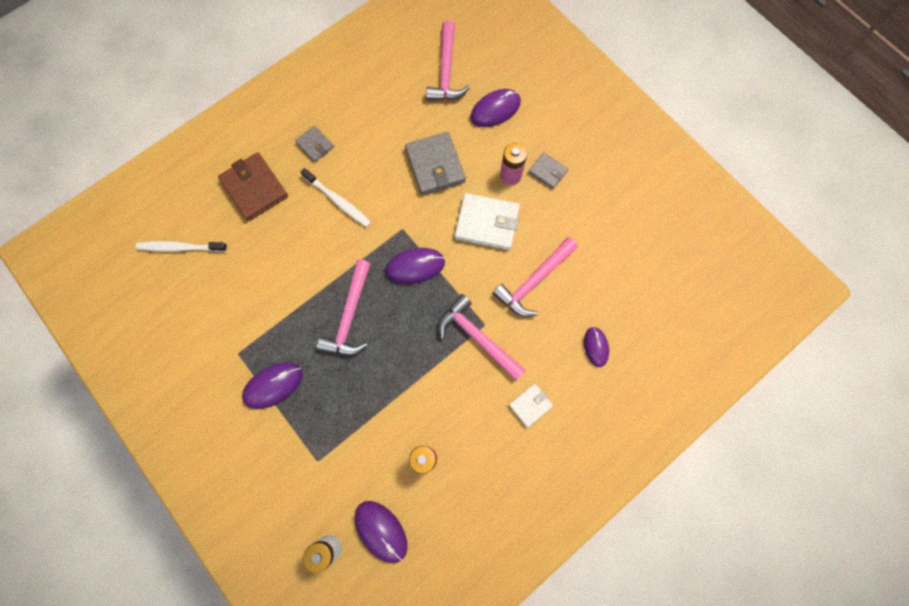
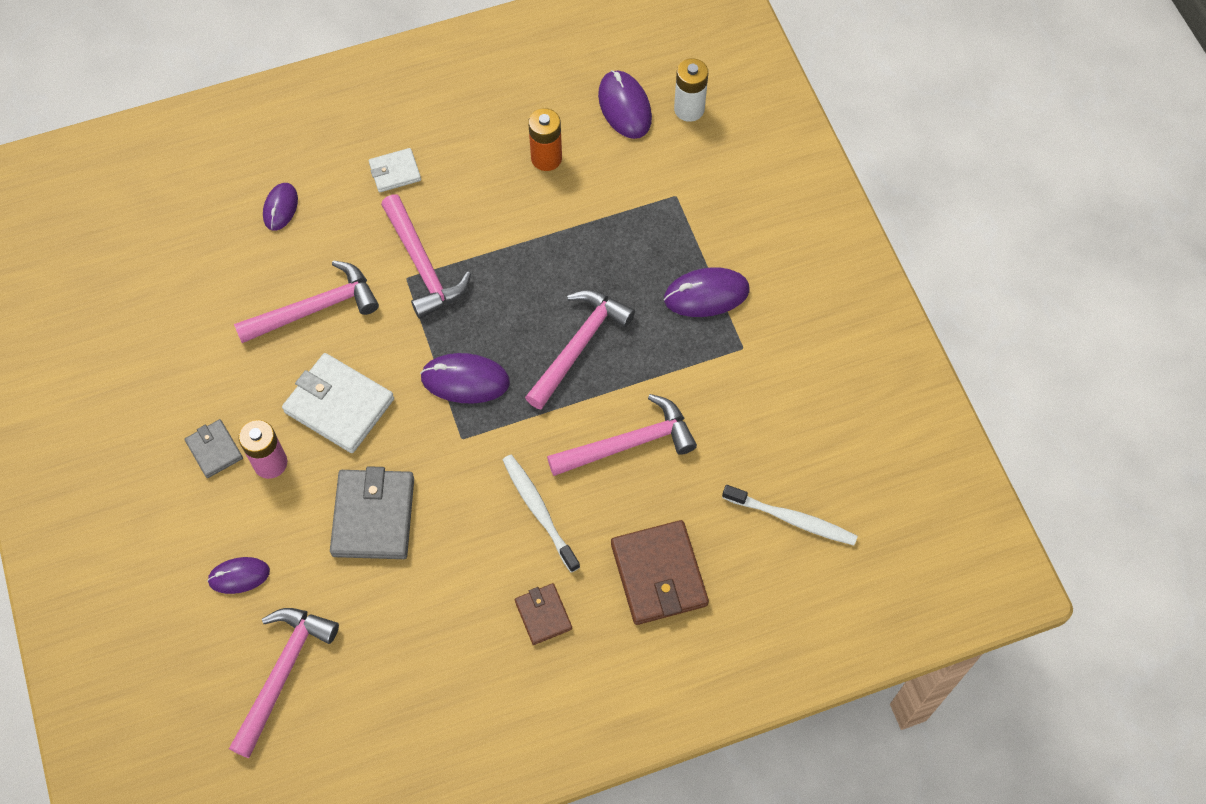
camera: 160 degrees left, 10 degrees down
grey wallet [295,126,334,162] -> brown wallet [515,583,572,645]
purple mouse [470,89,521,127] -> purple mouse [207,557,270,594], size x0.65
none -> pink hammer [547,394,697,476]

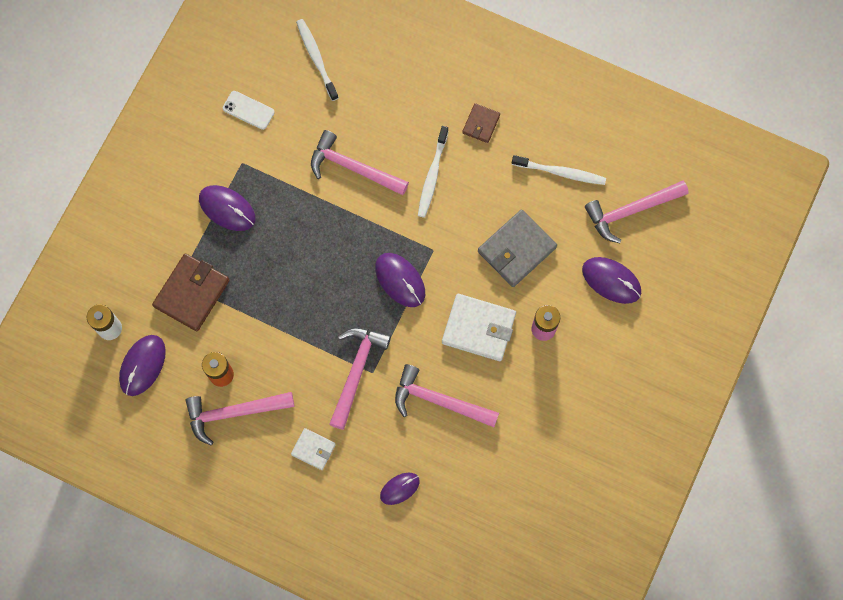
camera: 135 degrees left, 10 degrees up
grey wallet [184,419,243,478] -> none
purple mouse [207,557,270,594] -> purple mouse [582,257,641,304], size x1.54
white wallet [282,353,394,453] -> white wallet turned 60 degrees counterclockwise [442,294,516,361]
pink hammer [525,290,635,409] -> pink hammer moved to [185,392,294,446]
brown wallet [611,520,709,625] -> brown wallet moved to [152,254,230,331]
none -> white phone [223,91,275,130]
none -> white toothbrush [512,155,606,185]

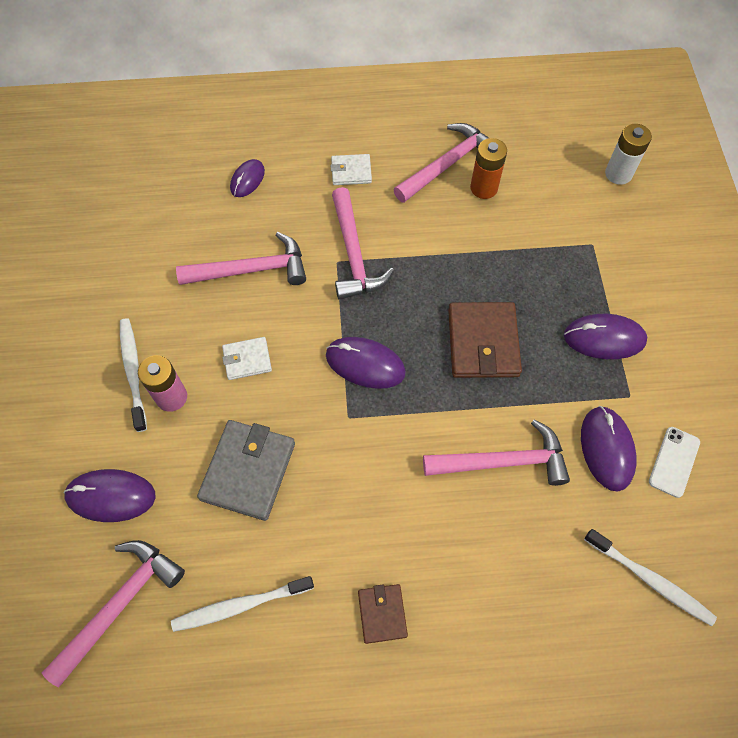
camera: 150 degrees right, 10 degrees down
purple mouse [119,335,166,396] -> purple mouse moved to [581,406,636,491]
brown wallet [152,254,230,331] -> brown wallet moved to [448,302,522,378]
white phone [223,91,275,130] -> white phone turned 60 degrees counterclockwise [649,427,700,498]
white toothbrush [418,126,448,218] -> white toothbrush moved to [120,318,147,432]
white wallet [442,294,516,361] -> white wallet [222,337,272,380], size x0.55

